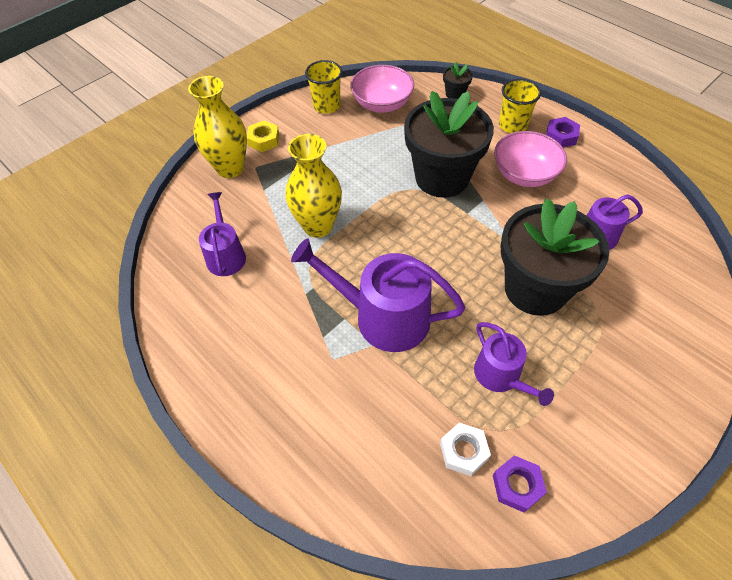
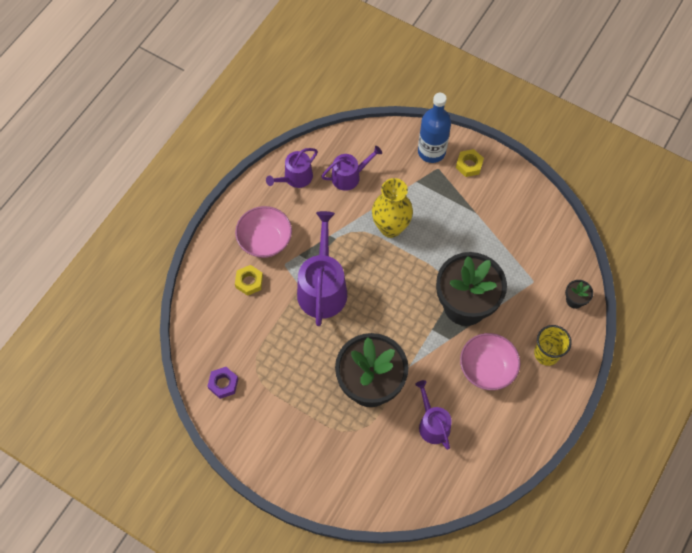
camera: 75 degrees right, 10 degrees up
yellow vase [188,76,247,178] -> blue bottle [418,93,451,163]
yellow cup [305,60,342,114] -> none
pink bowl [350,65,414,113] -> pink bowl moved to [235,206,292,258]
white nut [440,423,491,476] -> none
purple watering can [474,322,554,406] -> purple watering can moved to [266,148,318,188]
purple nut [546,117,580,147] -> none
none -> yellow nut [235,265,263,296]

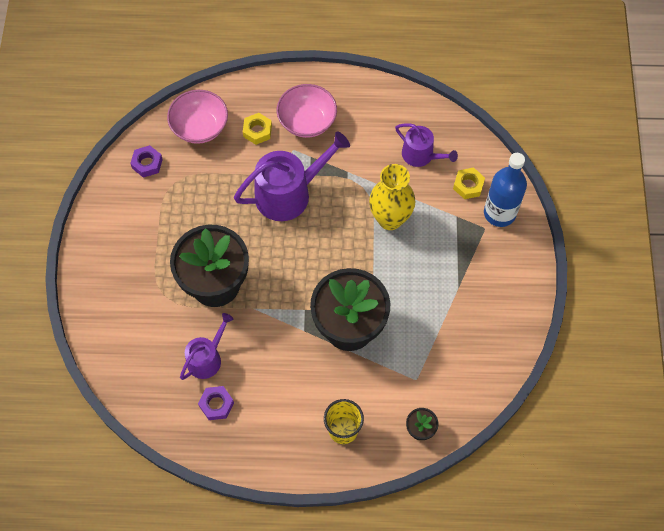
camera: 60 degrees right, 0 degrees up
purple watering can [266,148,318,188] -> none
yellow nut [456,149,484,177] -> yellow nut moved to [453,167,485,199]
pink bowl [460,333,520,390] -> pink bowl moved to [167,90,228,144]
none -> purple nut [198,386,234,420]

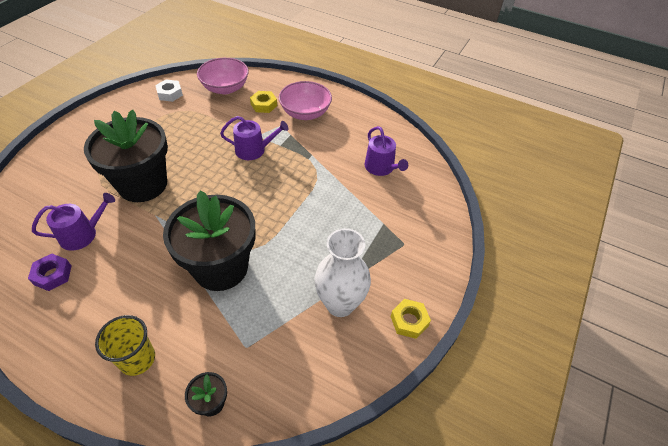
camera: 25 degrees right, 15 degrees down
purple nut [130,145,163,178] -> white nut [155,79,183,102]
purple watering can [234,132,350,221] -> purple watering can [220,116,288,160], size x0.59
yellow vase [369,164,415,230] -> none
yellow nut [453,167,485,199] -> yellow nut moved to [390,299,431,339]
blue bottle [484,153,527,227] -> none
none -> white vase [314,228,371,317]

